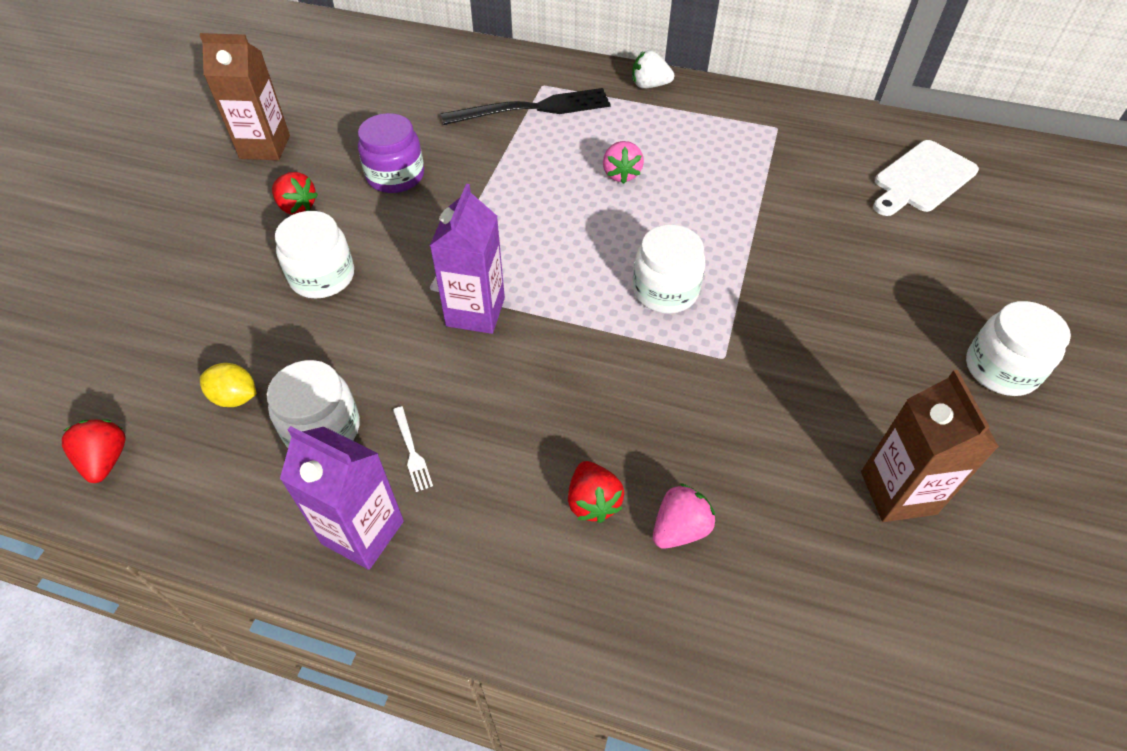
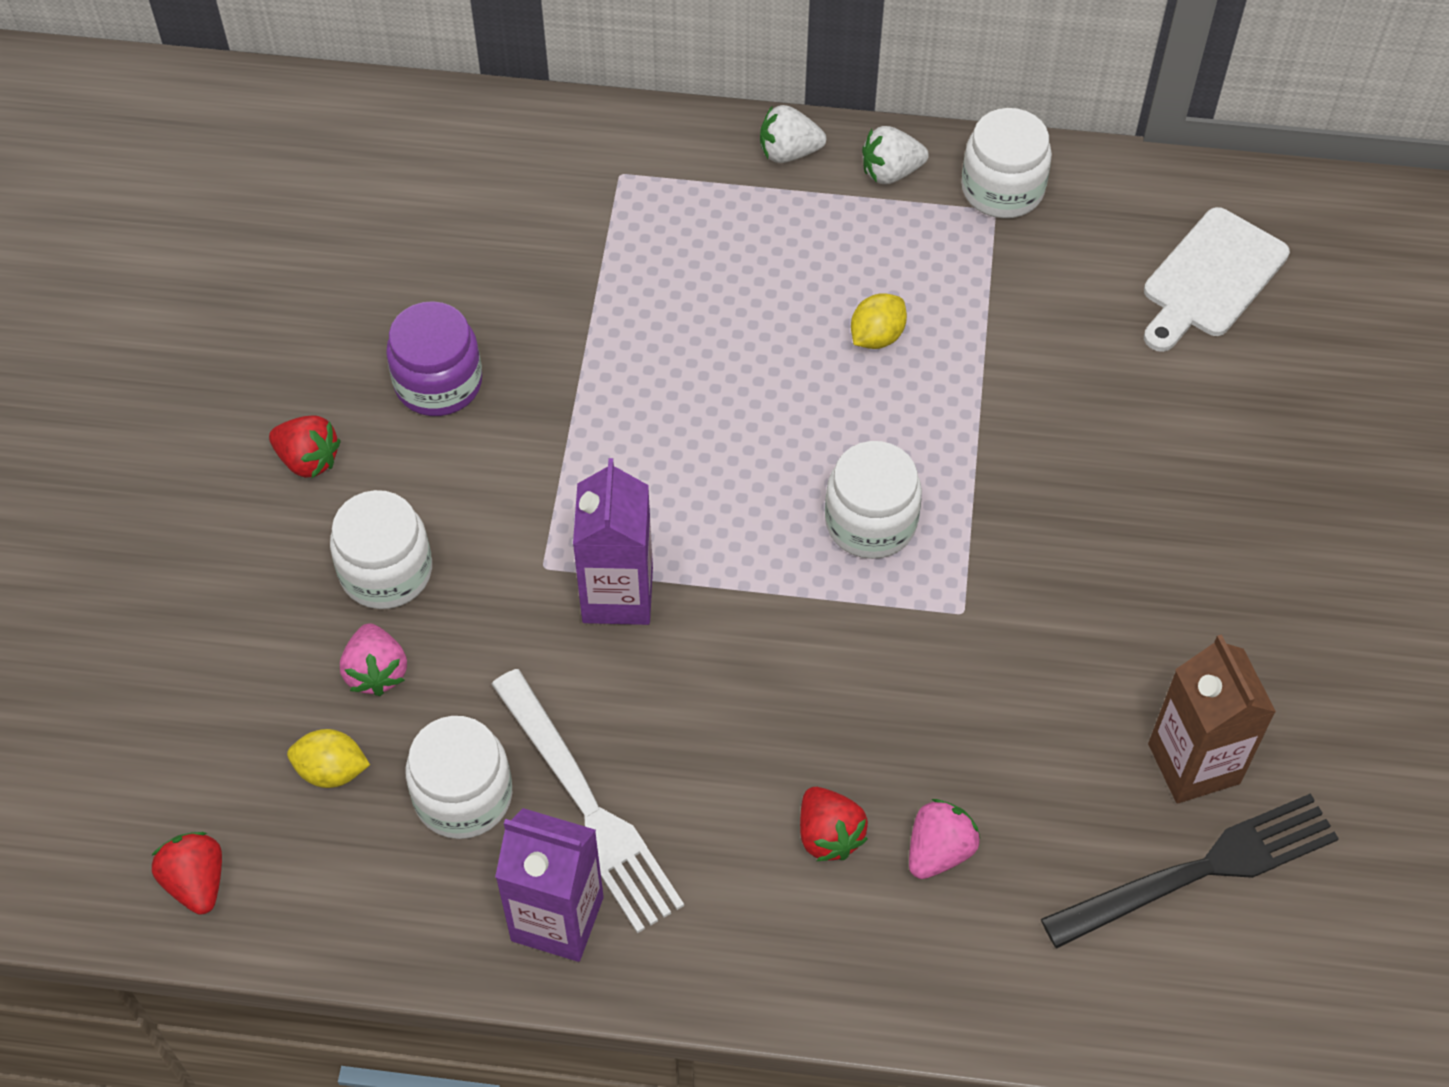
camera: 10 degrees left, 5 degrees up
brown carton [199,33,290,160] -> none
white fork [393,406,433,492] -> white fork [491,669,684,933], size x2.41
black fork [441,88,610,125] -> black fork moved to [1041,793,1339,948]
pink strawberry [603,141,644,184] -> pink strawberry moved to [340,623,407,696]
white jar [966,301,1071,396] -> white jar moved to [961,108,1052,218]
none -> yellow lemon [851,294,907,349]
none -> white strawberry [862,126,929,184]

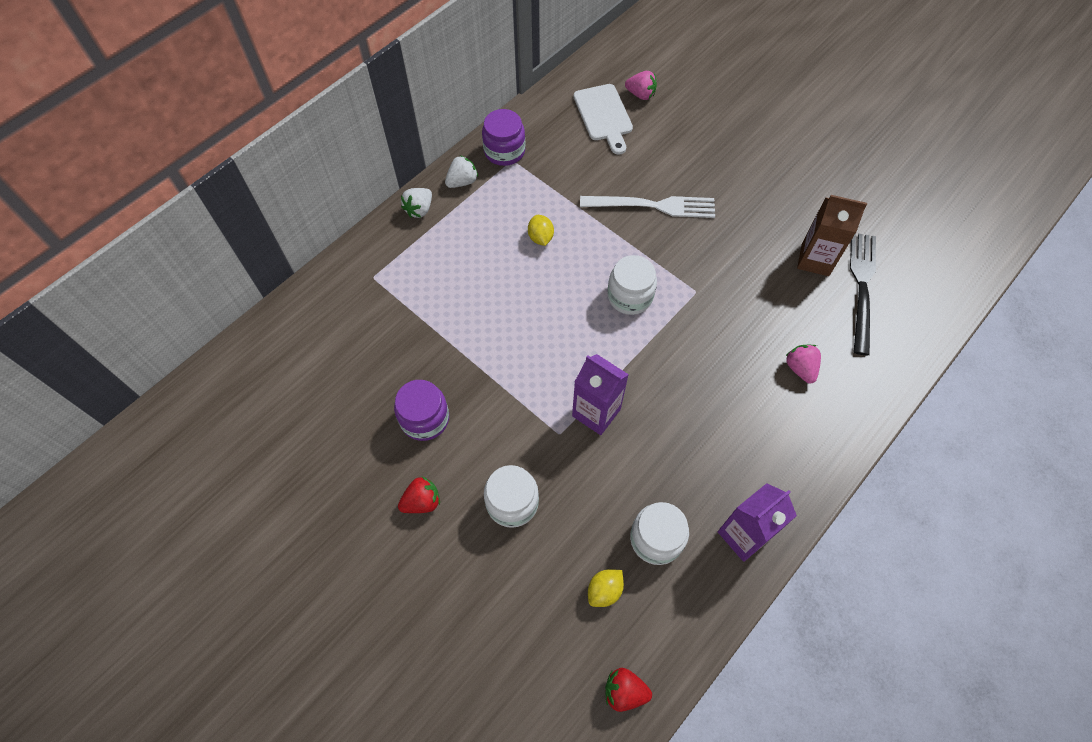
camera: 55 degrees left, 5 degrees up
pink strawberry [340,623,407,696] -> pink strawberry moved to [625,71,657,100]
white fork [491,669,684,933] -> white fork moved to [580,196,715,218]
red strawberry [800,787,868,861] -> none
white strawberry [862,126,929,184] -> white strawberry turned 150 degrees counterclockwise [445,155,478,188]
white jar [961,108,1052,218] -> purple jar [482,109,526,166]

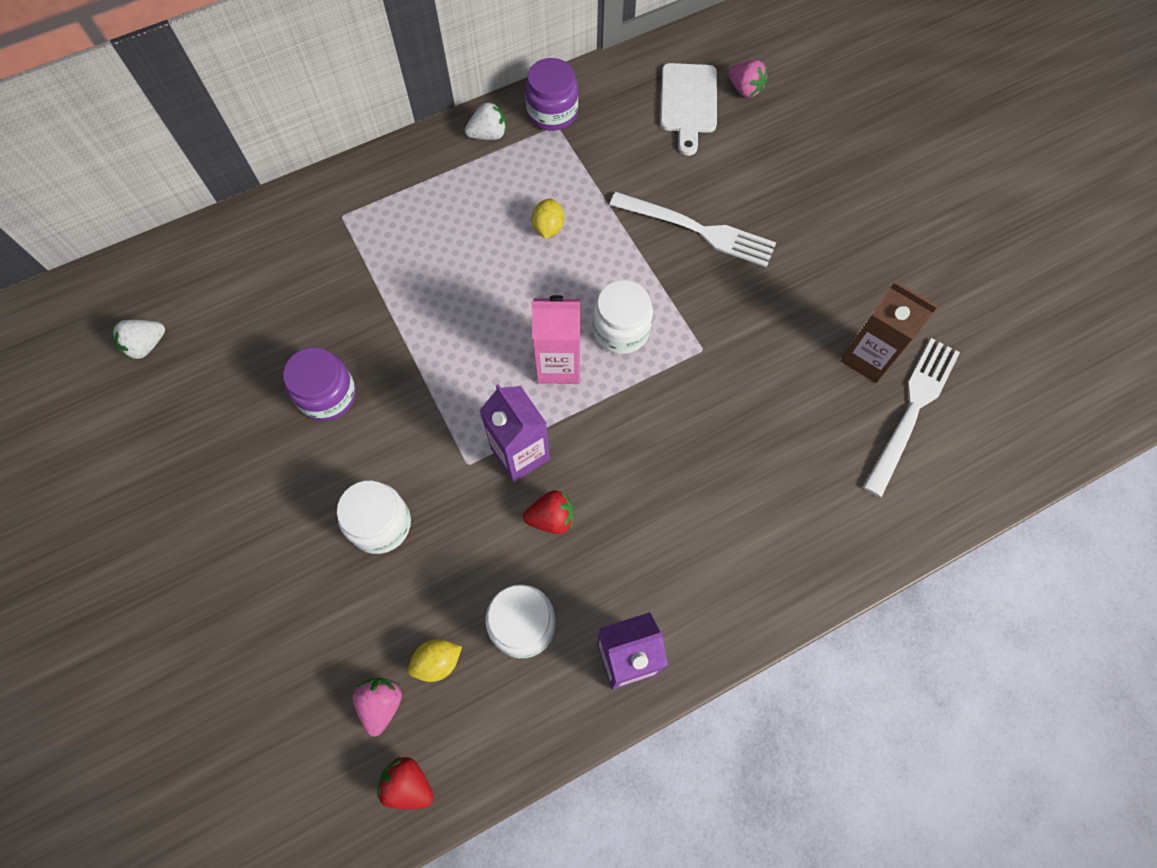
camera: 20 degrees right, 5 degrees up
red strawberry [398,477,440,513] -> red strawberry moved to [523,490,574,534]
white strawberry [401,188,432,218] -> white strawberry moved to [112,320,165,360]
pink strawberry [786,345,821,384] -> pink strawberry moved to [353,678,402,736]
black fork [850,233,876,355] -> white fork [863,338,960,497]
none -> pink carton [531,295,581,384]

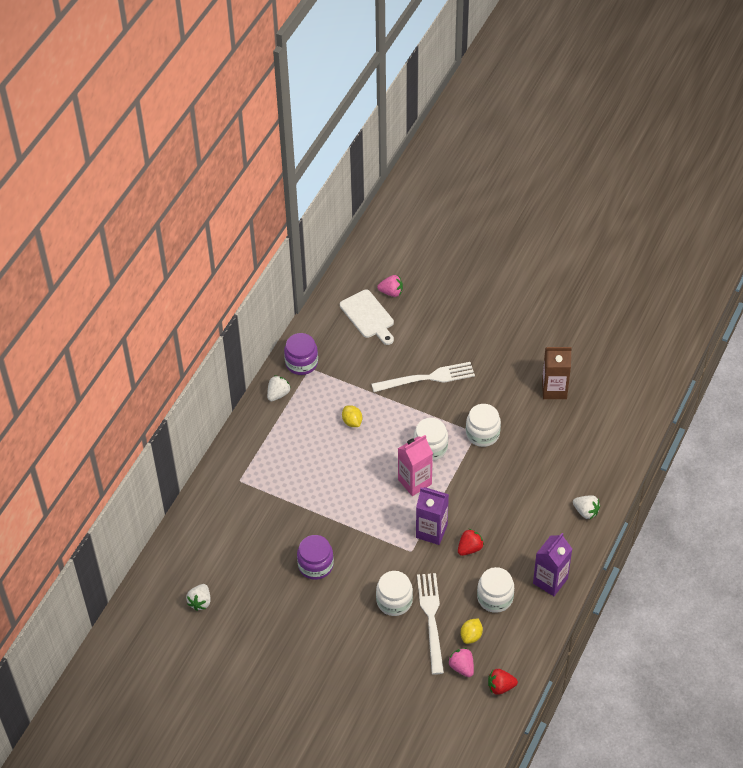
camera: 35 degrees left, 15 degrees down
white fork [863,338,960,497] -> white fork moved to [417,573,444,675]
none -> white jar [466,404,501,447]
none -> white strawberry [573,495,600,519]

